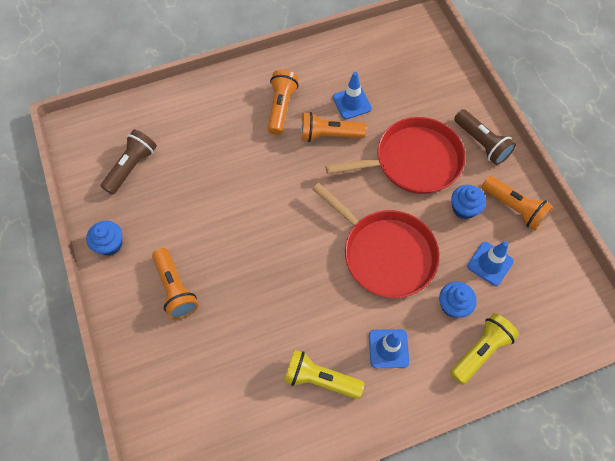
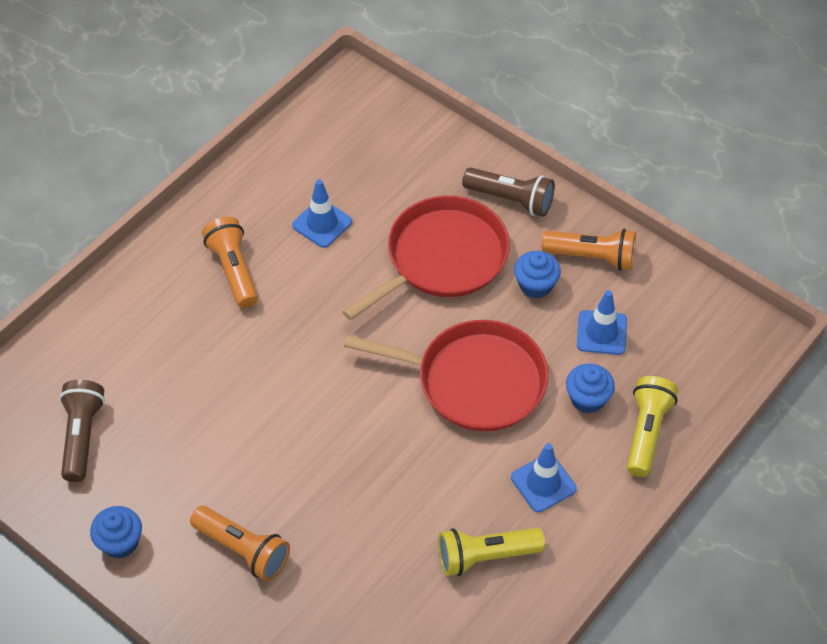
camera: 30 degrees left, 10 degrees down
orange flashlight [301,112,367,142] -> none

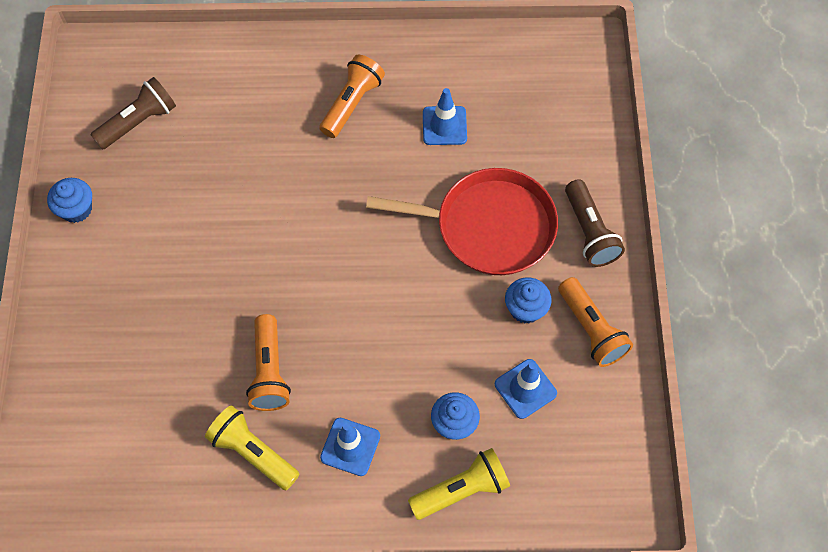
camera: 50 degrees right, 10 degrees up
orange flashlight [190,506,290,581] -> orange flashlight moved to [246,314,291,411]
red pan [344,320,549,431] -> none

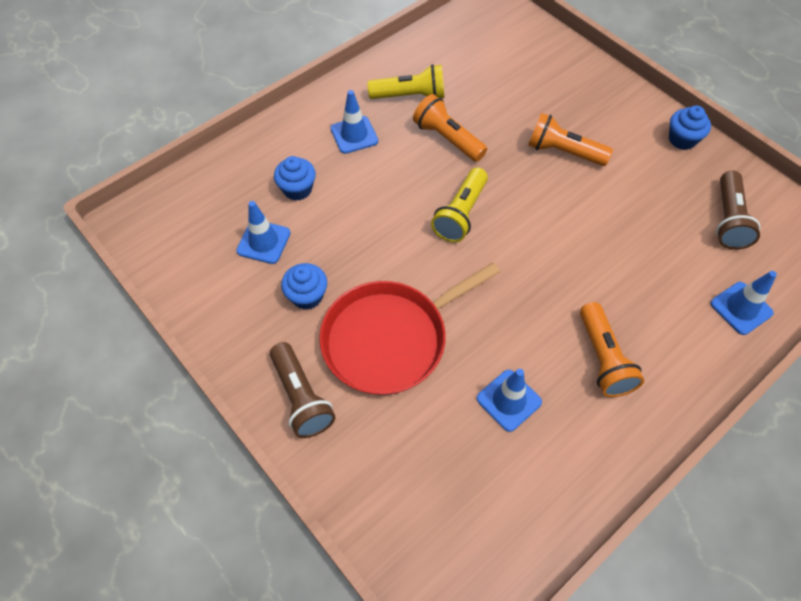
camera: 140 degrees right, 5 degrees down
yellow flashlight [408,448,510,520] -> yellow flashlight moved to [431,168,488,242]
orange flashlight [558,277,633,367] -> orange flashlight moved to [528,113,613,166]
brown flashlight [565,179,625,267] -> brown flashlight turned 150 degrees counterclockwise [270,342,335,438]
none -> blue traffic cone [710,271,777,335]

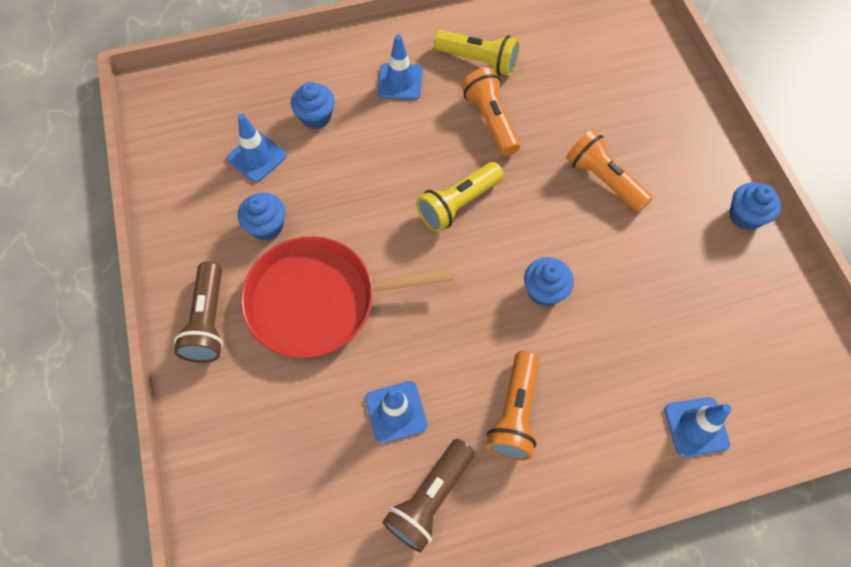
camera: 25 degrees right, 5 degrees up
brown flashlight [716,171,761,250] -> brown flashlight moved to [382,439,474,553]
none -> blue cupcake [524,257,574,306]

